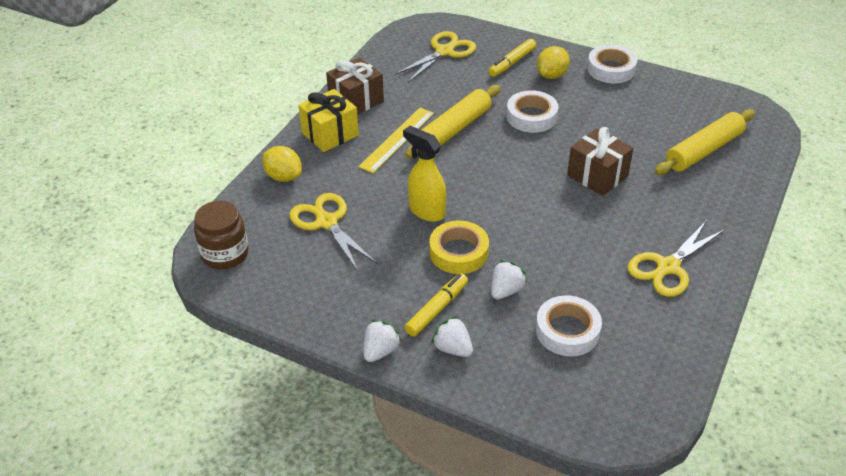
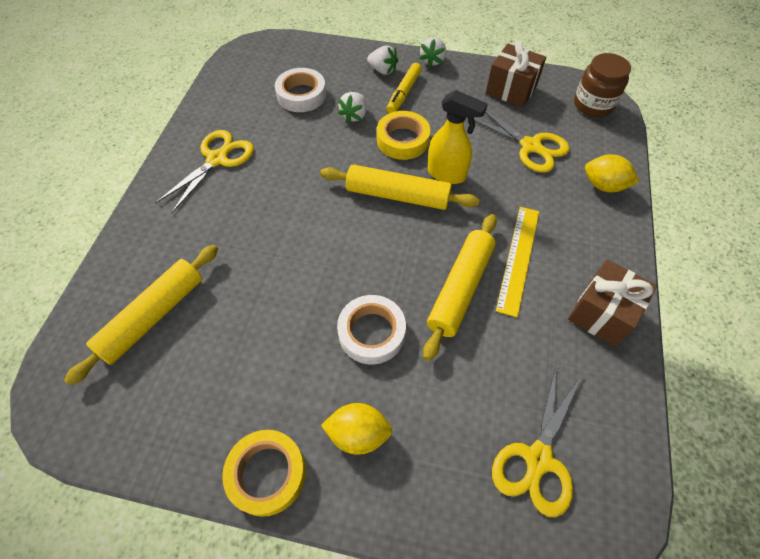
camera: 165 degrees right, 15 degrees up
yellow gift [298,89,359,152] -> none
yellow marker [488,39,536,77] -> none
yellow lemon [537,46,569,79] -> yellow lemon turned 75 degrees clockwise [321,403,392,455]
brown gift [567,127,633,196] -> brown gift moved to [486,40,546,107]
white tape [587,45,637,83] -> yellow tape [222,430,306,517]
none -> yellow rolling pin [320,164,479,210]

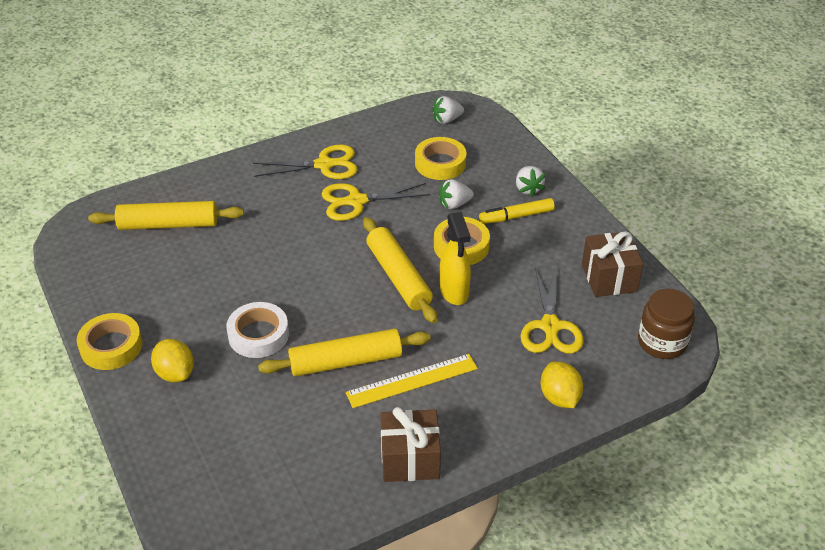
camera: 50 degrees right, 15 degrees down
white tape [275,68,326,112] -> yellow tape [415,137,466,180]
white strawberry [419,37,446,67] -> white strawberry moved to [432,96,464,124]
yellow scissors [492,363,582,517] -> yellow scissors moved to [321,183,430,221]

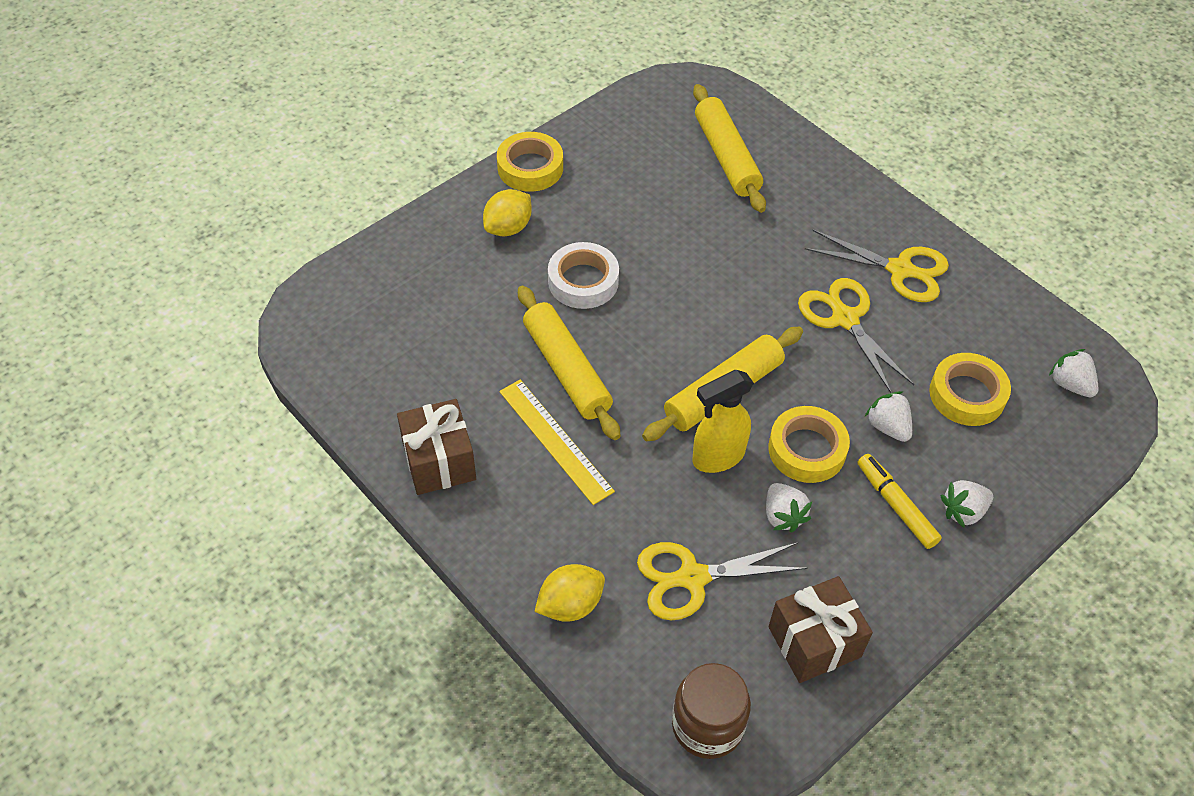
camera: 75 degrees right, 10 degrees up
yellow scissors [253,145,358,179] -> yellow scissors turned 45 degrees counterclockwise [805,230,949,302]
none -> white strawberry [766,483,812,533]

